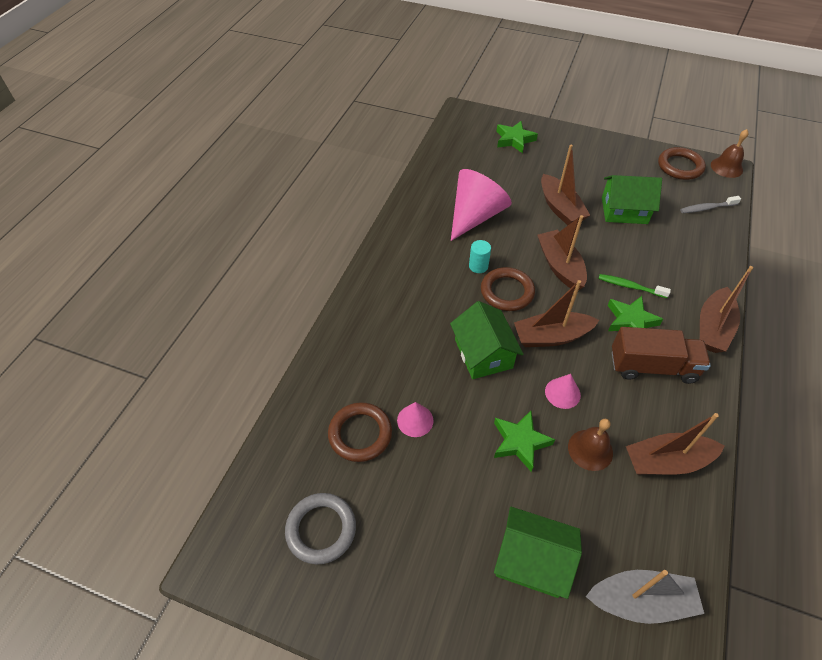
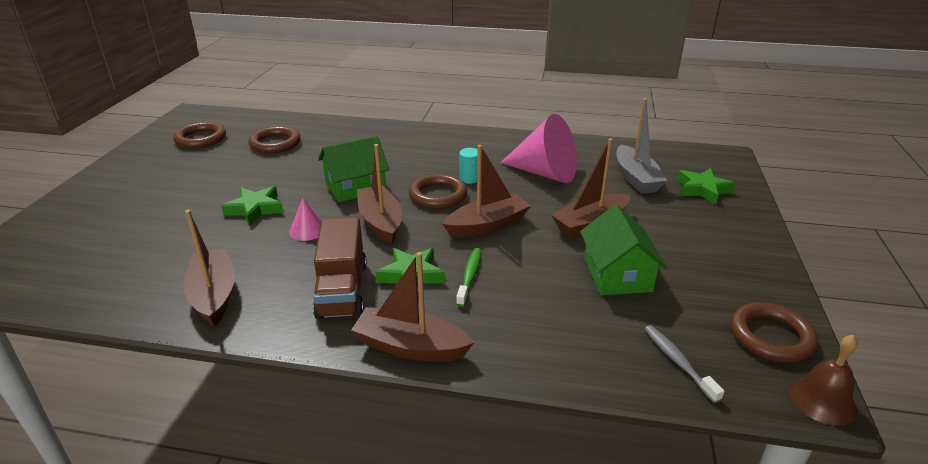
camera: 80 degrees right, 20 degrees down
grey ring [285,493,356,564] -> brown ring [173,122,226,149]
pink cone [397,402,434,437] -> none
green house [494,507,582,599] -> none
brown bell [568,419,613,471] -> none
grey boat [586,570,704,624] -> grey boat moved to [617,98,667,194]

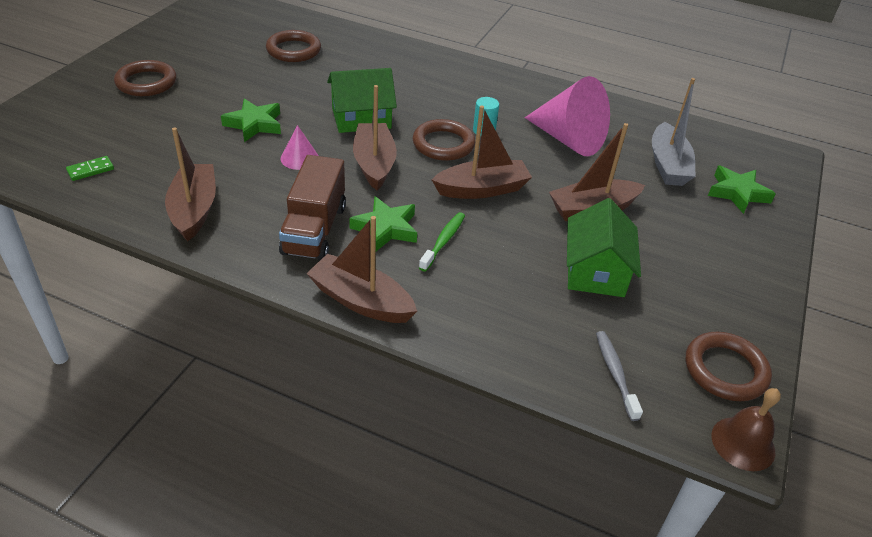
camera: 10 degrees right, 10 degrees up
brown ring [173,122,226,149] -> brown ring moved to [114,60,177,96]
none -> green domino [66,156,114,181]

